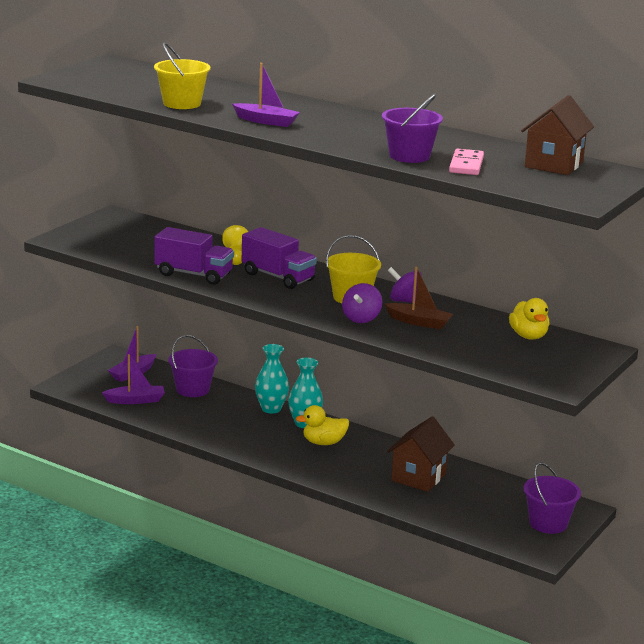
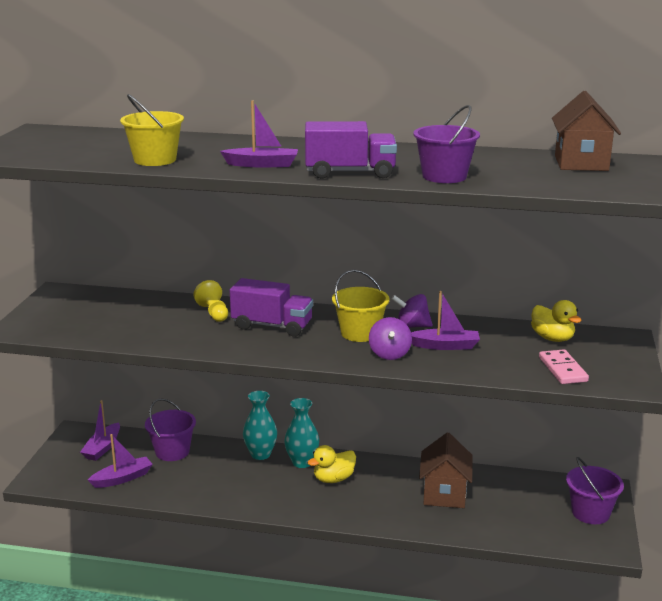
camera: 20 degrees left, 0 degrees up
purple truck [154,227,234,285] -> purple truck moved to [305,121,397,178]
brown boat [385,267,453,329] -> purple boat [411,291,480,350]
pink domino [449,149,484,175] -> pink domino moved to [539,349,589,384]

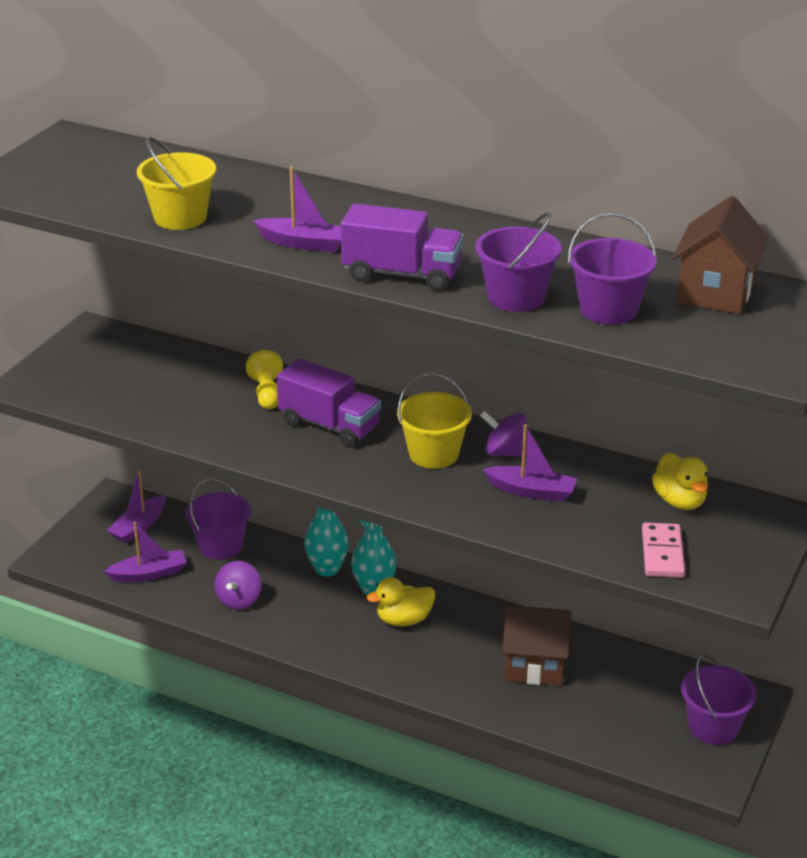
camera: 15 degrees right, 10 degrees up
purple spinning top [369,317,412,360] -> purple spinning top moved to [215,561,261,610]
brown house [419,432,472,508] -> brown house turned 75 degrees clockwise [502,605,572,686]
none -> purple bucket [568,213,657,325]

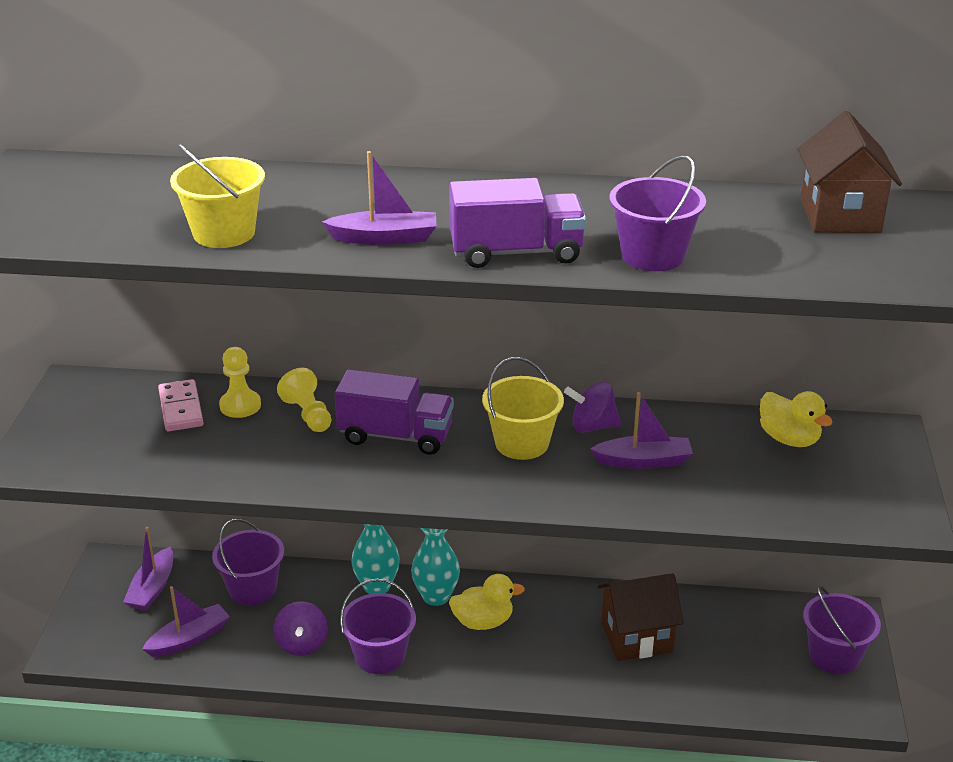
camera: 20 degrees left, 0 degrees up
yellow duck [367,577,435,626] -> yellow duck turned 150 degrees counterclockwise [449,574,525,630]
purple bucket [568,213,657,325] -> purple bucket moved to [340,579,416,674]
pink domino [642,522,685,578] -> pink domino moved to [158,379,203,431]
none -> yellow pawn [219,347,261,418]

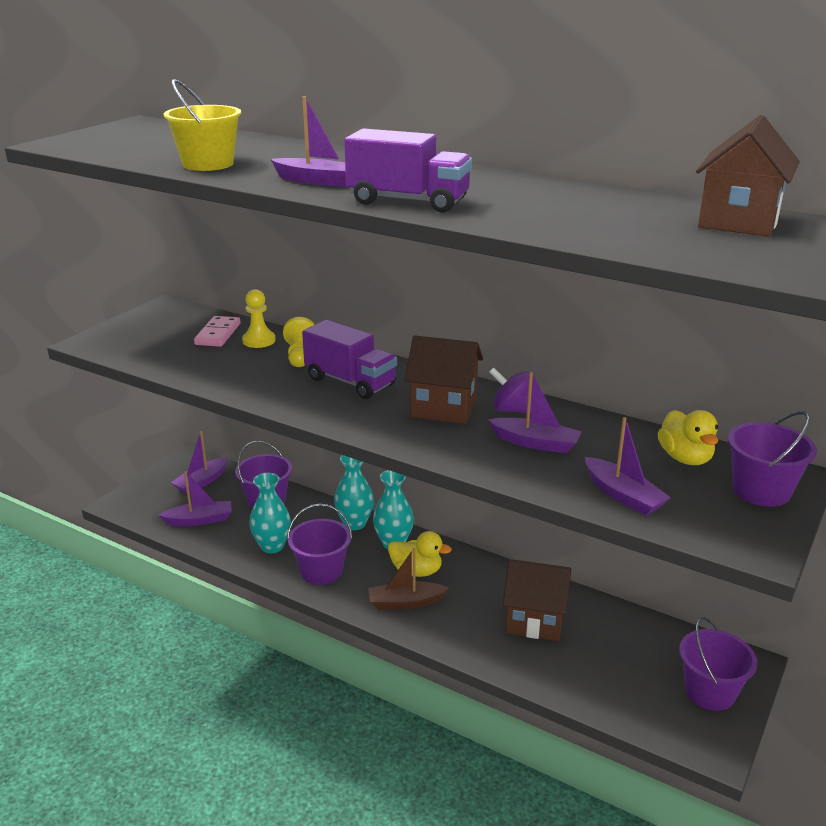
camera: 25 degrees right, 5 degrees down
purple spinning top [273,601,328,656] -> turquoise vase [249,473,291,553]
yellow bucket [482,357,564,460] -> brown house [405,335,483,424]
purple bucket [609,155,706,271] -> purple bucket moved to [728,411,817,507]
none -> brown boat [368,548,449,610]
none -> purple boat [585,417,671,516]

